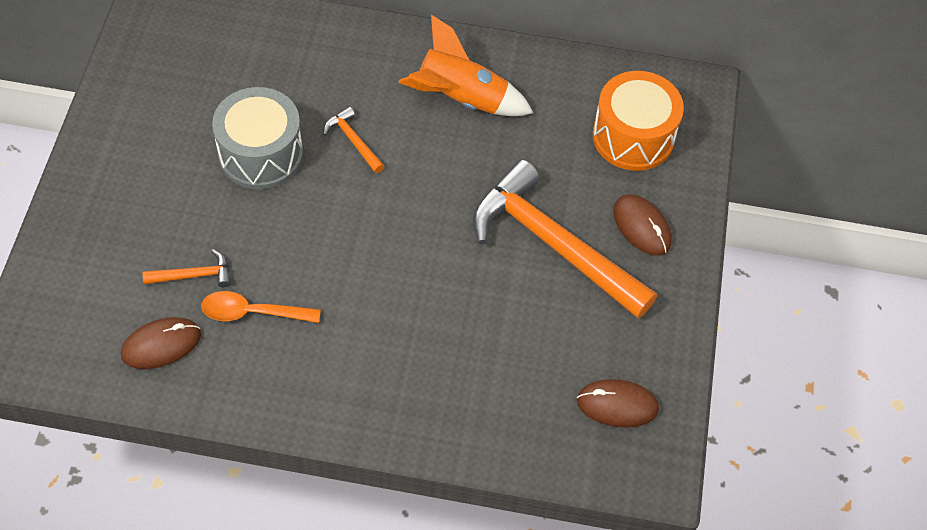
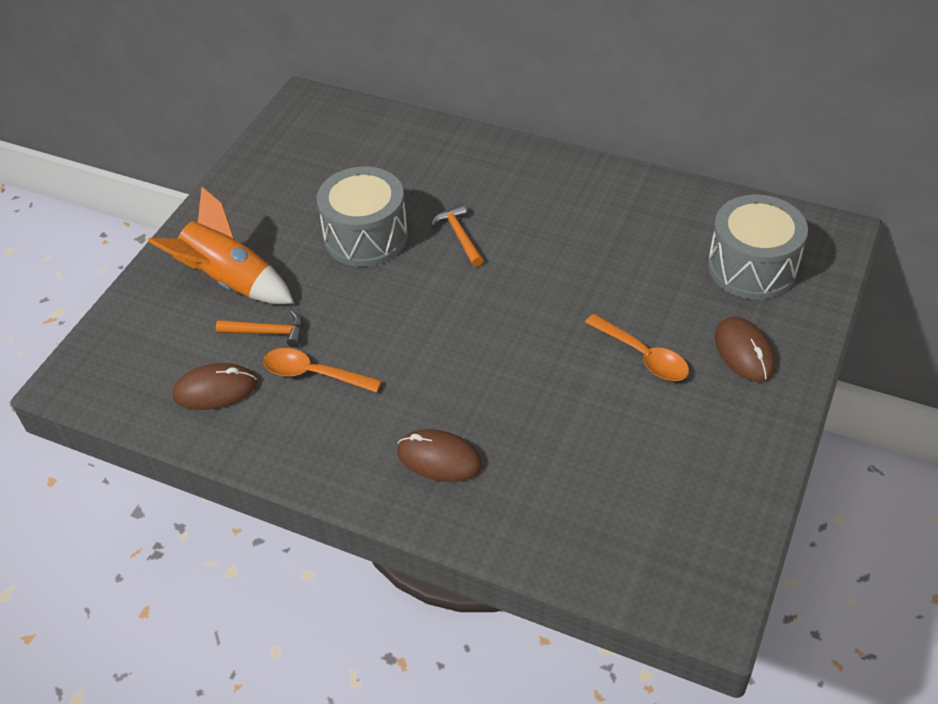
camera: 20 degrees right, 10 degrees down
orange rocket [398,15,533,116] -> orange rocket moved to [148,187,294,304]
orange hammer [473,159,657,319] -> orange spoon [585,314,689,381]
brown mouse [577,379,659,427] -> brown mouse moved to [397,429,482,482]
orange drum [593,71,684,171] -> grey drum [708,195,808,300]

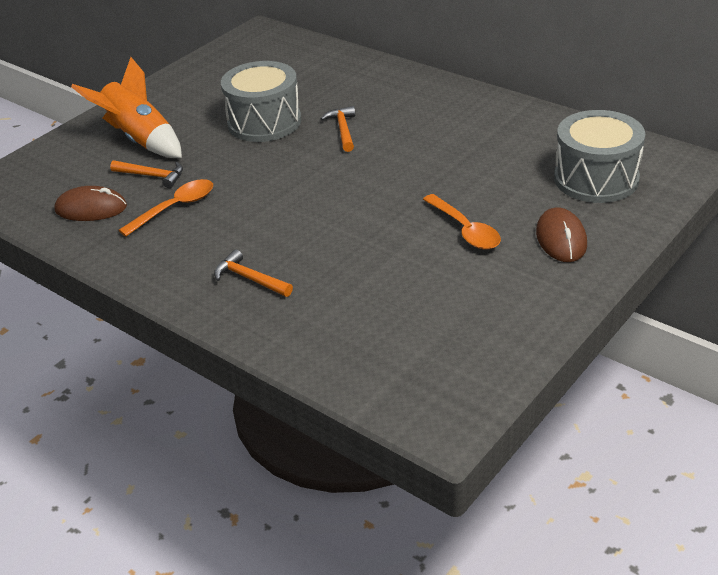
camera: 15 degrees right, 10 degrees down
orange spoon [263,348,382,393] -> orange spoon turned 105 degrees clockwise [119,179,213,236]
brown mouse [397,429,482,482] -> orange hammer [214,249,293,297]

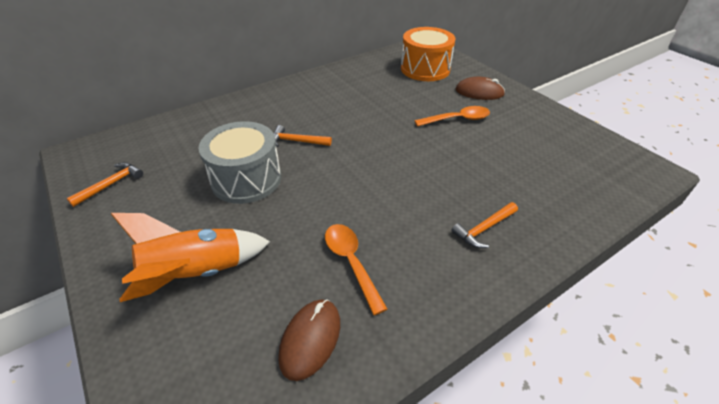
camera: 75 degrees left, 5 degrees up
orange hammer [110,160,183,188] -> orange hammer moved to [67,162,143,207]
grey drum [554,110,645,203] -> orange drum [401,27,456,81]

